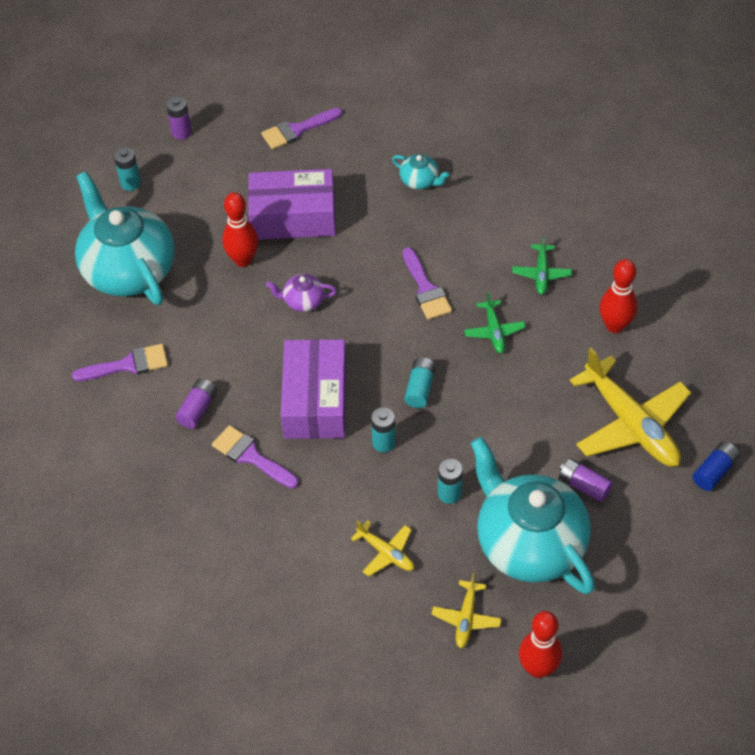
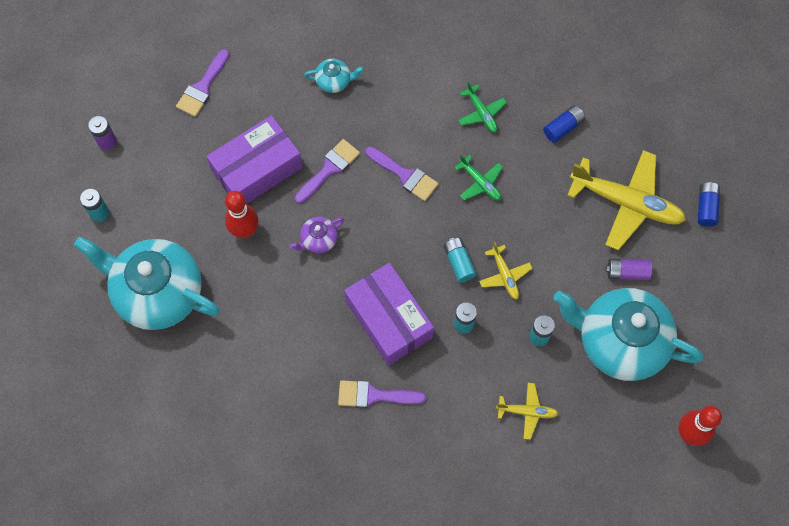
camera: 35 degrees left, 15 degrees up
purple brush [72,344,168,381] -> purple brush moved to [295,139,360,204]
purple battery [175,379,217,429] -> none
yellow plane [432,573,502,648] -> yellow plane moved to [479,242,533,299]
red bowling pin [600,259,637,333] -> blue battery [543,105,585,143]

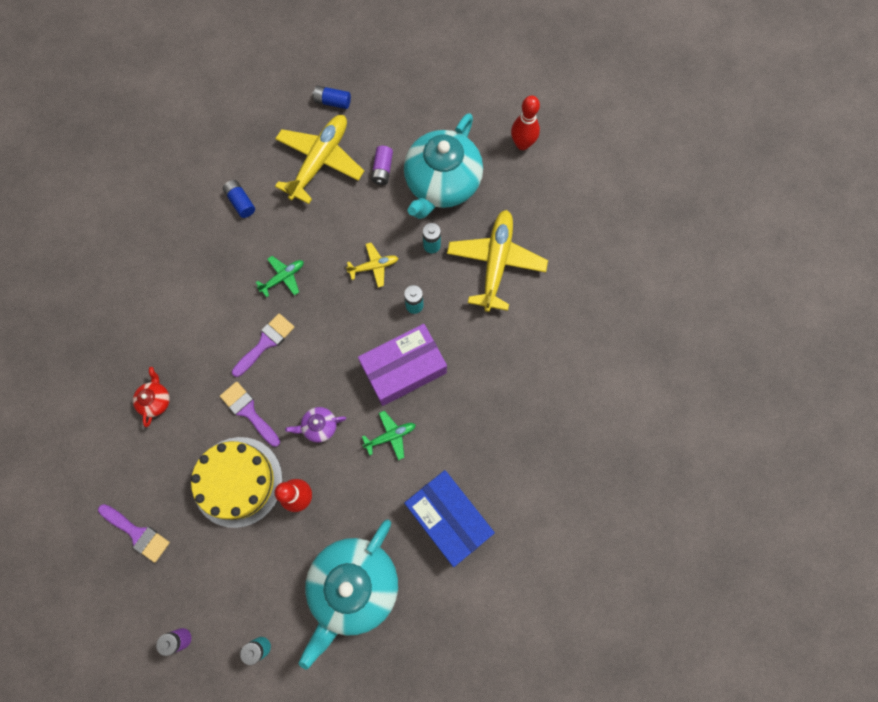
camera: 85 degrees left, 5 degrees up
purple box [206,115,303,204] -> yellow cake [191,437,283,528]
purple teapot [289,217,344,253] -> purple teapot turned 105 degrees clockwise [285,407,346,443]
turquoise teapot [304,59,364,93] -> red teapot [133,367,170,427]
purple brush [338,380,426,408] -> none
turquoise battery [443,238,477,283] -> none
green plane [458,82,507,132] -> green plane moved to [362,411,416,460]
yellow plane [496,383,559,440] -> yellow plane [447,210,548,312], size x2.07
none -> blue box [404,470,495,567]

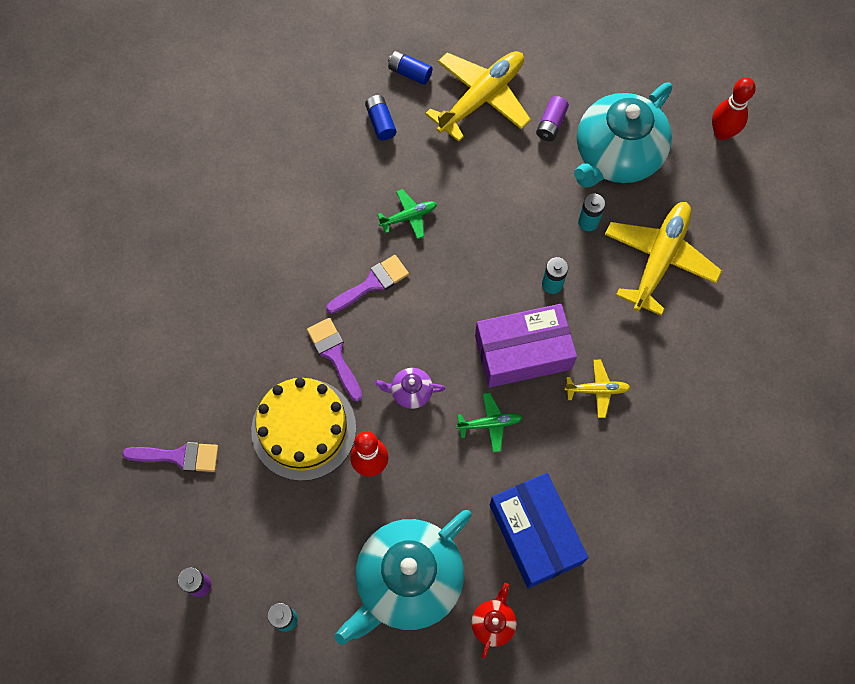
camera: 15 degrees right, 5 degrees down
purple brush [98,504,170,563] -> purple brush turned 45 degrees counterclockwise [122,442,218,472]
red teapot [133,367,170,427] -> red teapot moved to [471,583,517,659]
blue battery [312,86,351,109] -> blue battery moved to [388,51,433,85]
yellow plane [346,243,398,288] -> yellow plane moved to [564,360,631,418]

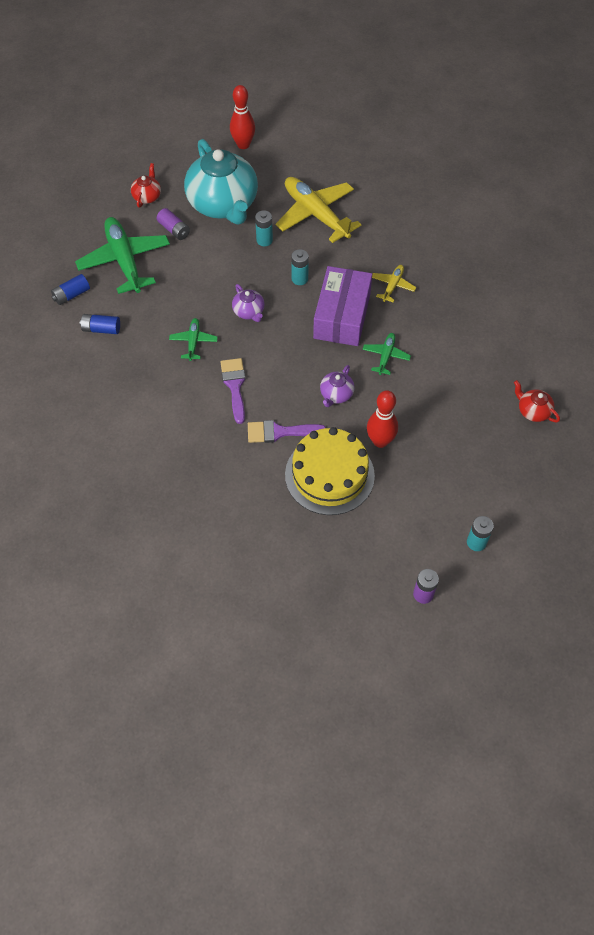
camera: 65 degrees left, 10 degrees down
purple brush [122,442,218,472] -> none
turquoise teapot [335,510,472,645] -> none
yellow plane [425,51,531,142] -> green plane [75,217,170,294]
blue box [490,473,588,589] -> none
none -> red teapot [131,163,161,208]
none -> purple teapot [232,284,265,322]

